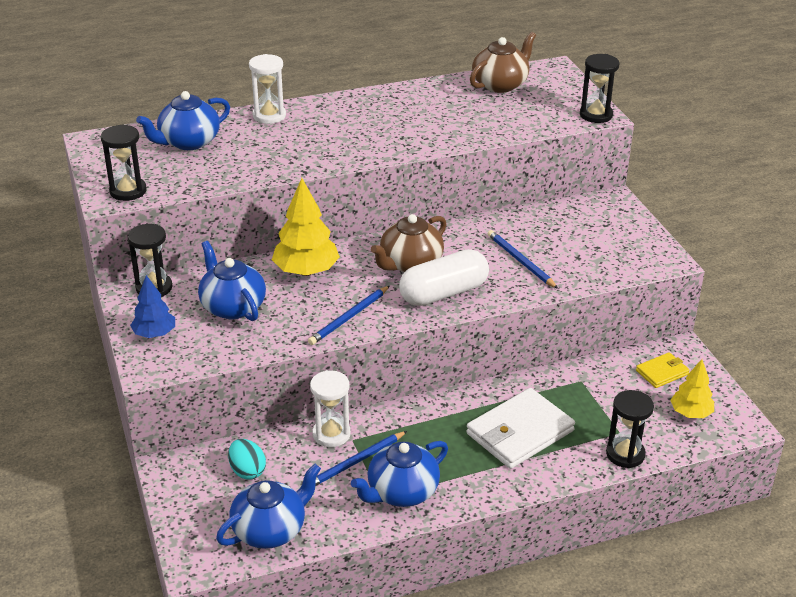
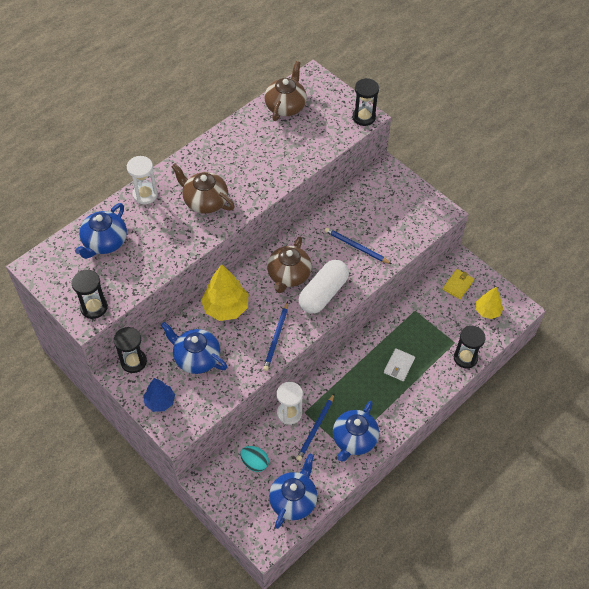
camera: 25 degrees left, 20 degrees up
white wallet [466,388,575,469] -> white wallet [384,348,415,381], size x0.51
none -> brown teapot [171,164,235,214]

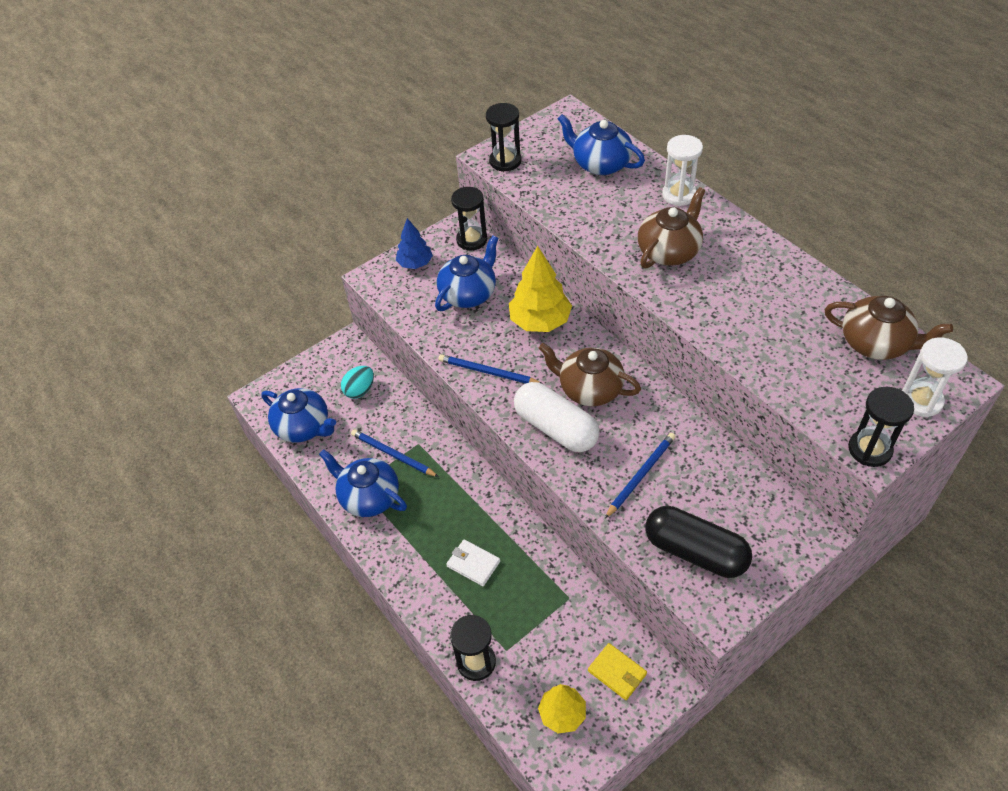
camera: 100 degrees right, 5 degrees down
white hourglass [277,382,303,425] -> white hourglass moved to [902,337,968,417]
none -> black capsule [645,506,752,578]

